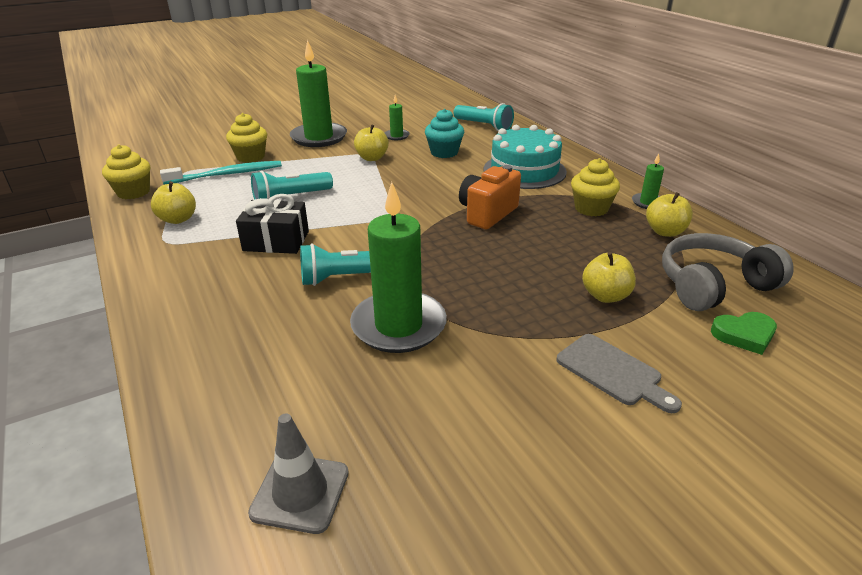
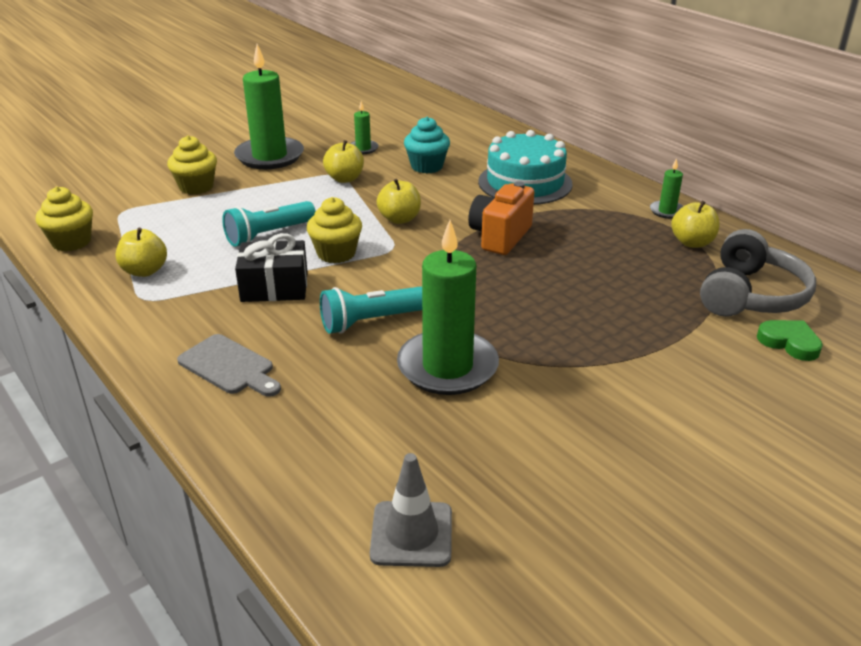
camera: 10 degrees left, 0 degrees up
turquoise toothbrush [160,161,282,184] -> none
turquoise flashlight [453,103,514,131] -> none
grey cutting board [556,334,682,413] -> grey cutting board moved to [177,334,281,397]
yellow cupcake [571,158,620,216] -> yellow cupcake moved to [307,197,362,263]
yellow apple [582,252,636,303] -> yellow apple moved to [376,179,421,224]
grey headphones [662,233,794,311] -> grey headphones turned 150 degrees clockwise [700,229,816,317]
green heart [711,312,777,355] -> green heart turned 120 degrees counterclockwise [757,320,823,361]

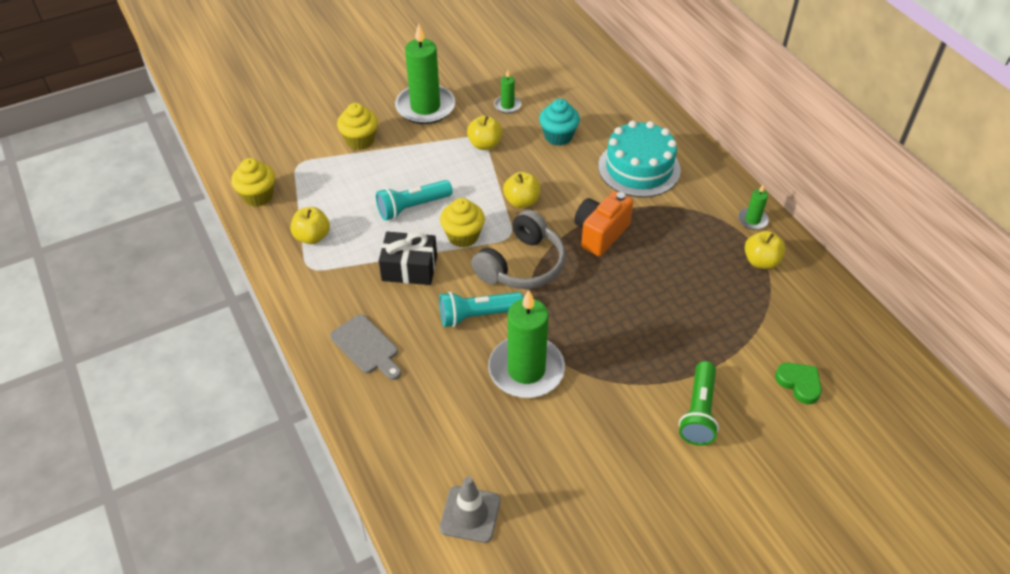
camera: 10 degrees right, 15 degrees up
grey headphones [700,229,816,317] -> grey headphones moved to [471,210,566,289]
none -> green flashlight [679,361,719,446]

